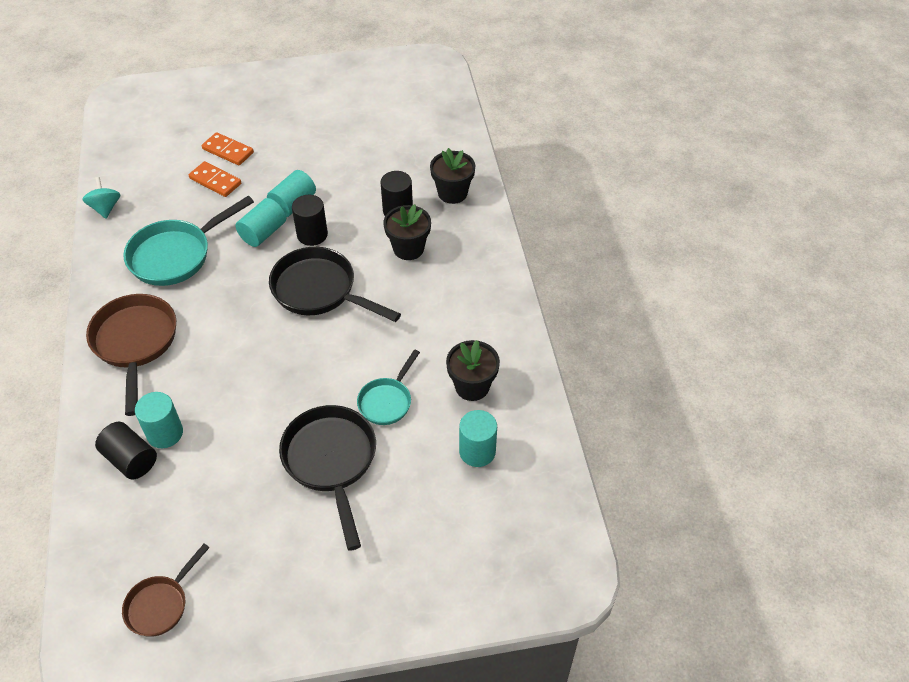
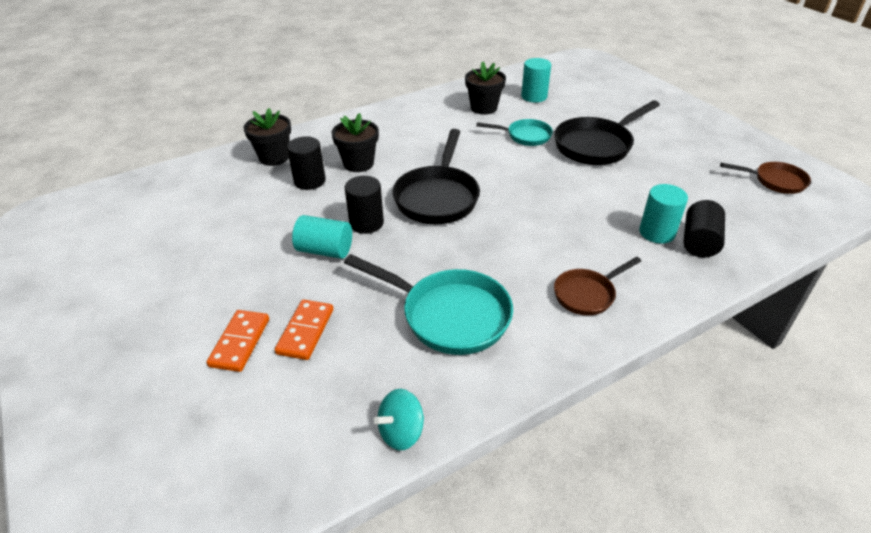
camera: 110 degrees left, 10 degrees down
brown pan [86,294,176,416] -> brown pan [554,257,641,316], size x0.58
turquoise cylinder [236,198,286,247] -> none

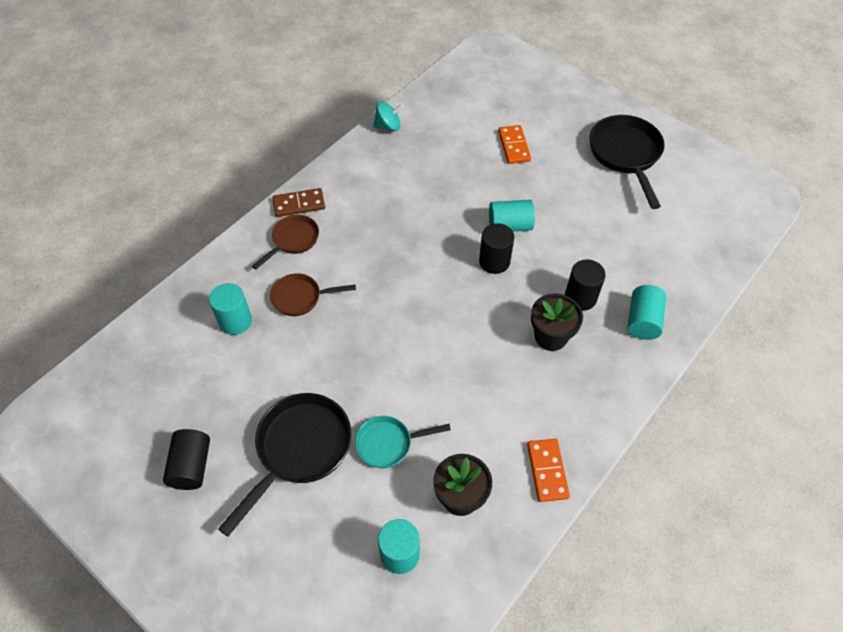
camera: 160 degrees right, 15 degrees up
black flower pot [244,108,291,166] -> turquoise cylinder [628,285,666,340]
orange domino [275,299,333,360] -> orange domino moved to [527,439,570,502]
turquoise pan [344,254,513,355] -> none
turquoise spinning top [374,389,424,450] -> turquoise spinning top turned 45 degrees clockwise [373,102,404,131]
black pan [393,129,480,224] -> black pan moved to [590,115,665,209]
black cylinder [684,200,725,258] -> black cylinder moved to [163,429,210,490]
brown pan [720,162,811,194] -> brown pan moved to [270,273,356,316]
none -> brown domino [272,188,325,217]

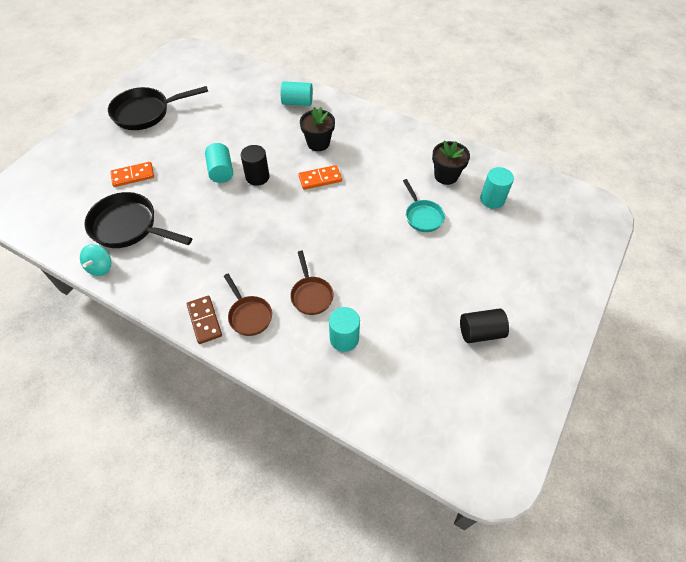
camera: 100 degrees left, 0 degrees up
black pan [218,393,352,537] -> black pan moved to [84,192,192,248]
brown pan [252,215,319,270] -> brown pan turned 150 degrees counterclockwise [224,274,272,336]
turquoise spinning top [373,102,404,131] -> turquoise spinning top turned 150 degrees counterclockwise [80,244,111,276]
orange domino [527,439,570,502] -> orange domino moved to [298,165,342,190]
black cylinder [565,259,605,311] -> none

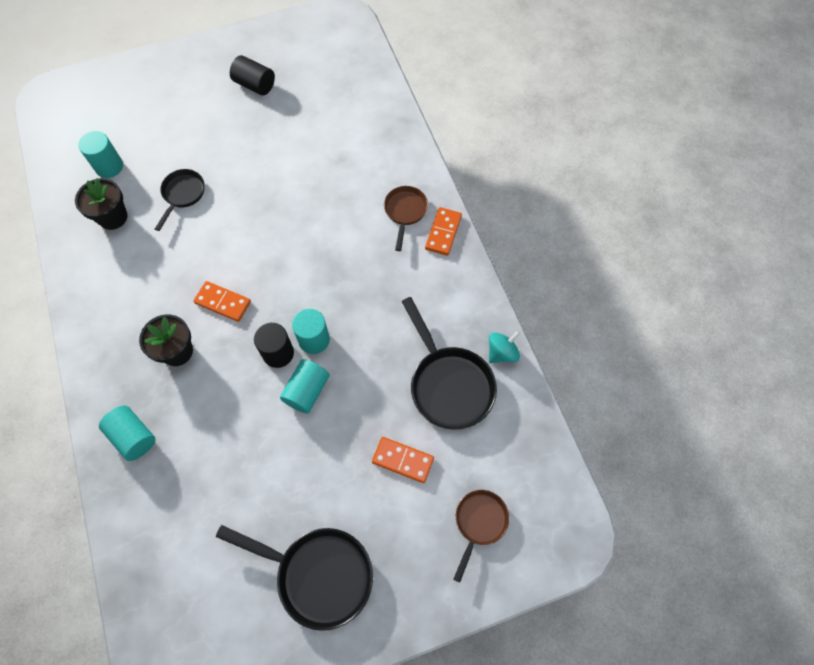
camera: 140 degrees left, 10 degrees up
brown domino [187,296,222,344] -> orange domino [425,207,462,256]
brown pan [290,251,334,315] -> brown pan moved to [453,490,509,583]
turquoise cylinder [329,307,360,352] -> turquoise cylinder moved to [292,309,330,354]
turquoise pan [403,179,445,232] -> black pan [155,169,204,231]

